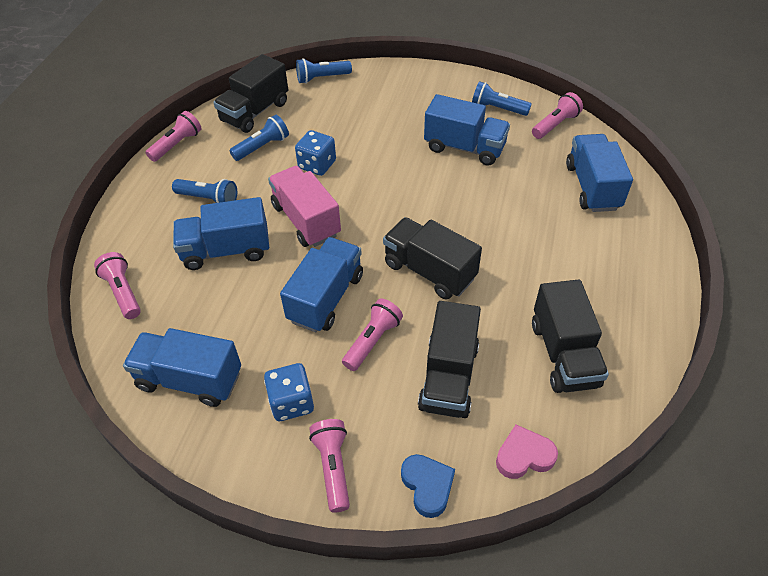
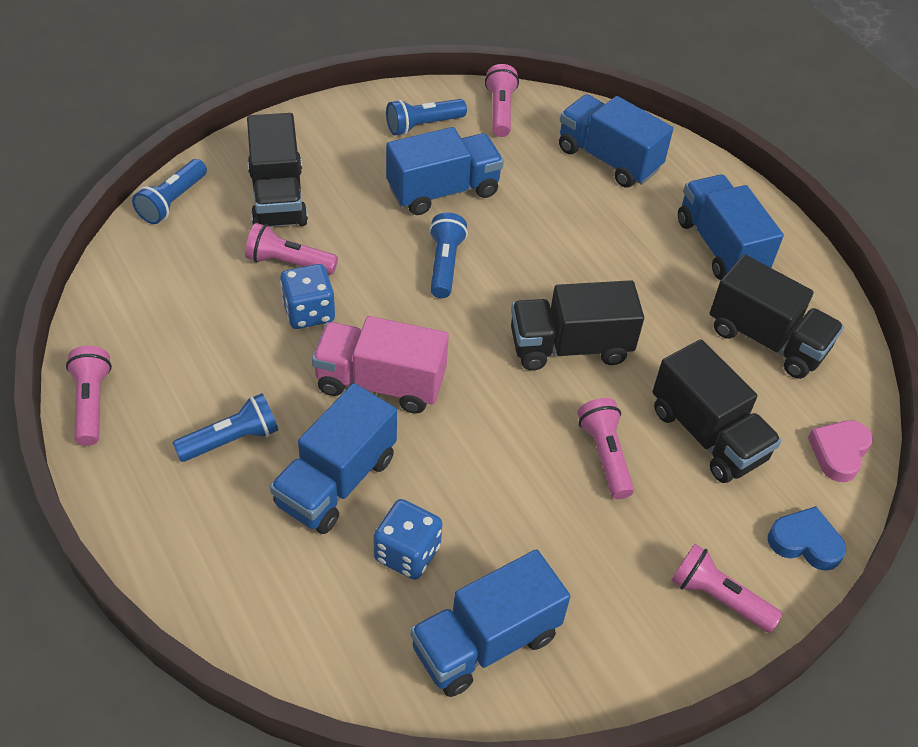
camera: 50 degrees left, 0 degrees up
pink flashlight [94,252,141,319] -> pink flashlight moved to [245,223,338,275]
black truck [213,54,288,133] -> black truck moved to [247,113,308,227]
blue flashlight [229,115,289,161] -> blue flashlight moved to [429,212,468,298]
blue dice [264,363,314,421] -> blue dice moved to [373,499,442,580]
blue truck [280,237,363,332] -> blue truck moved to [678,175,784,280]

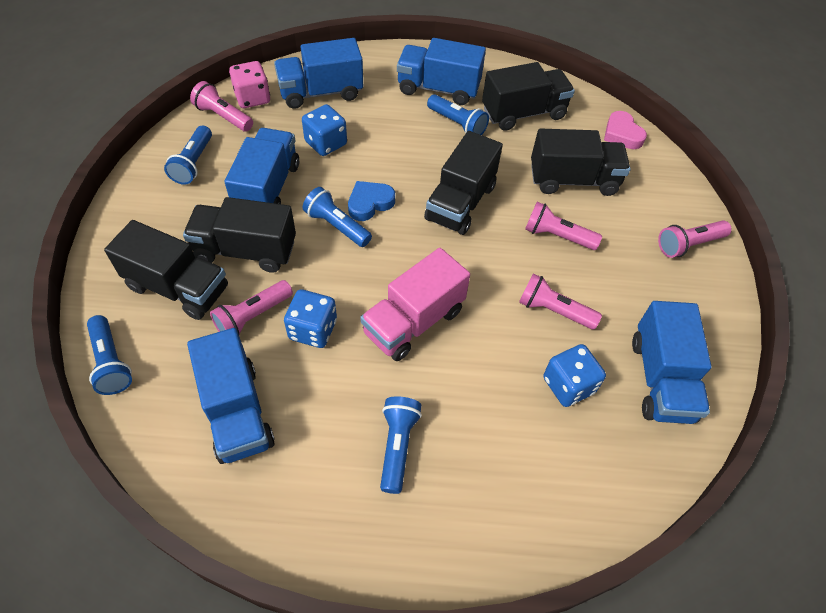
camera: 55 degrees left, 5 degrees up
pink flashlight [66,346,112,446] -> pink flashlight moved to [519,273,602,330]
blue truck [270,383,397,534] -> blue truck moved to [187,328,275,464]
blue heart [768,506,846,571] -> blue heart moved to [348,181,395,221]
none -> black truck [183,197,296,273]
none -> pink dice [229,61,270,108]
none -> blue dice [302,104,347,156]
none -> blue flashlight [427,94,489,135]

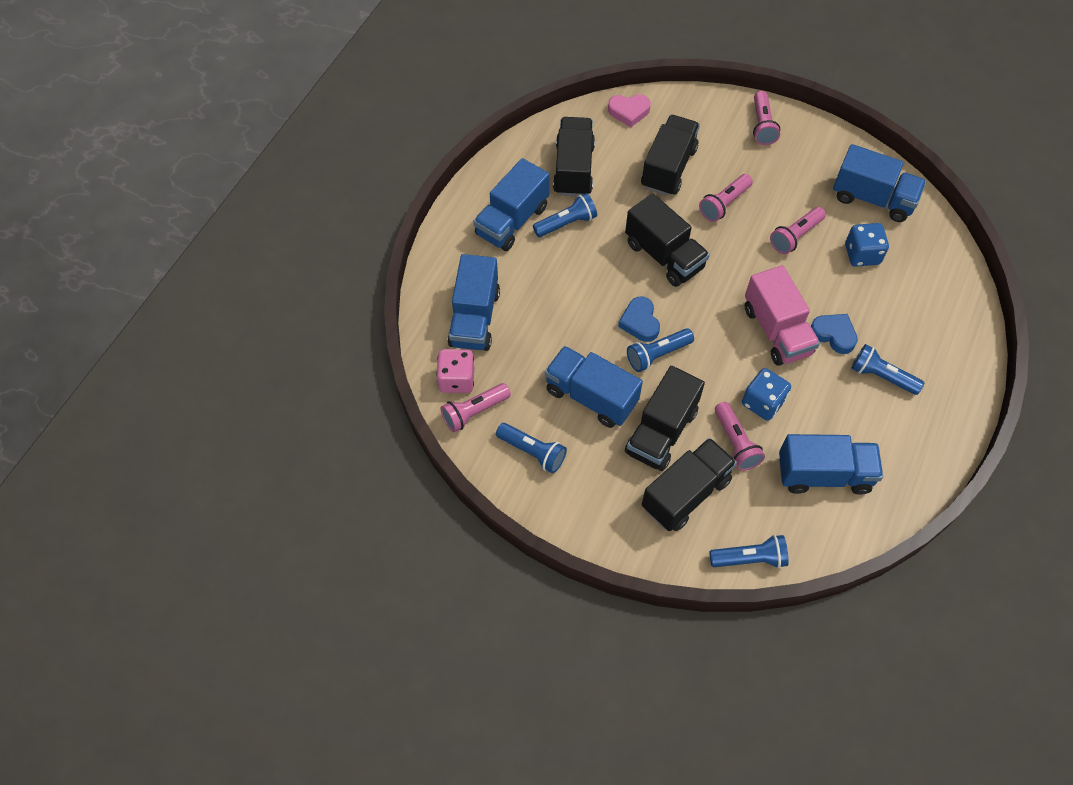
camera: 65 degrees left, 5 degrees up
blue dice [302,104,347,156] -> none
none -> blue heart [811,314,858,354]

